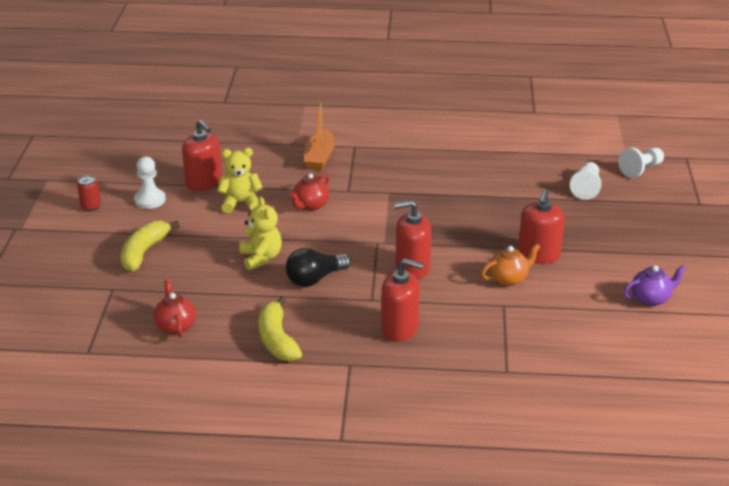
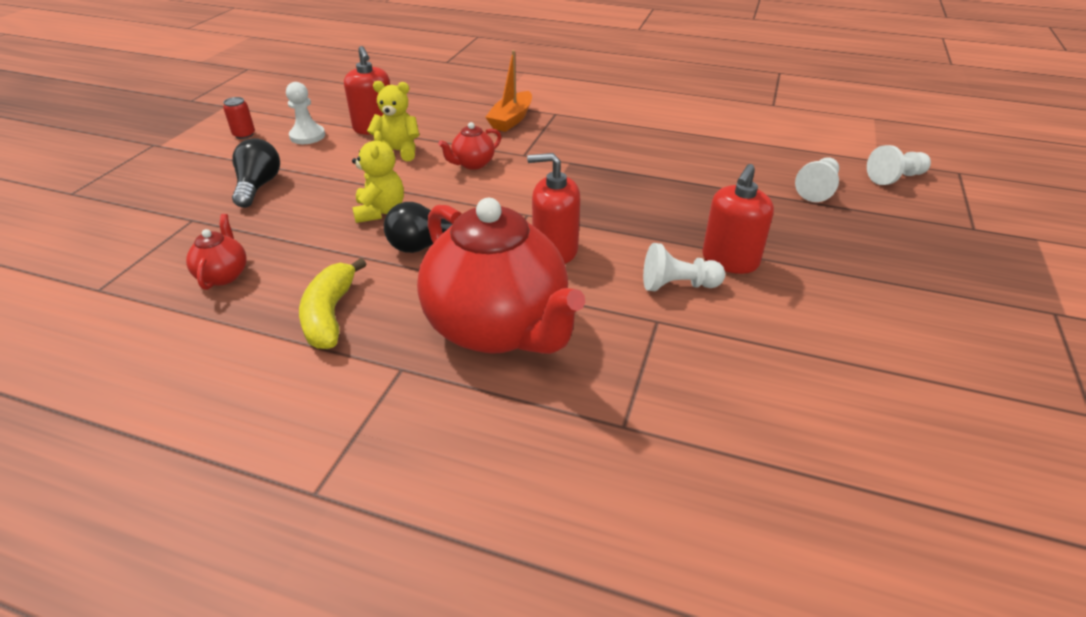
camera: 15 degrees right, 5 degrees up
yellow banana [121,221,180,272] -> black light bulb [232,138,280,208]
red soap dispenser [381,258,424,342] -> red teapot [417,198,585,354]
orange teapot [481,244,540,286] -> white pawn [643,243,725,291]
purple teapot [623,265,687,306] -> none

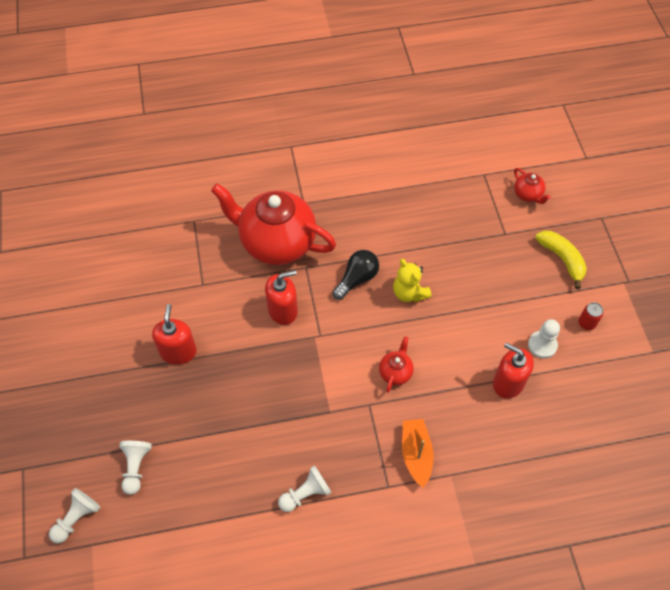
camera: 150 degrees right, 20 degrees up
red teapot [186,214,247,290] -> red teapot moved to [514,168,551,204]
black light bulb [232,138,280,208] -> none
yellow banana [299,258,366,349] -> yellow banana moved to [535,231,587,289]
yellow teddy bear [367,81,419,161] -> none
white pawn [643,243,725,291] -> white pawn moved to [278,465,332,512]

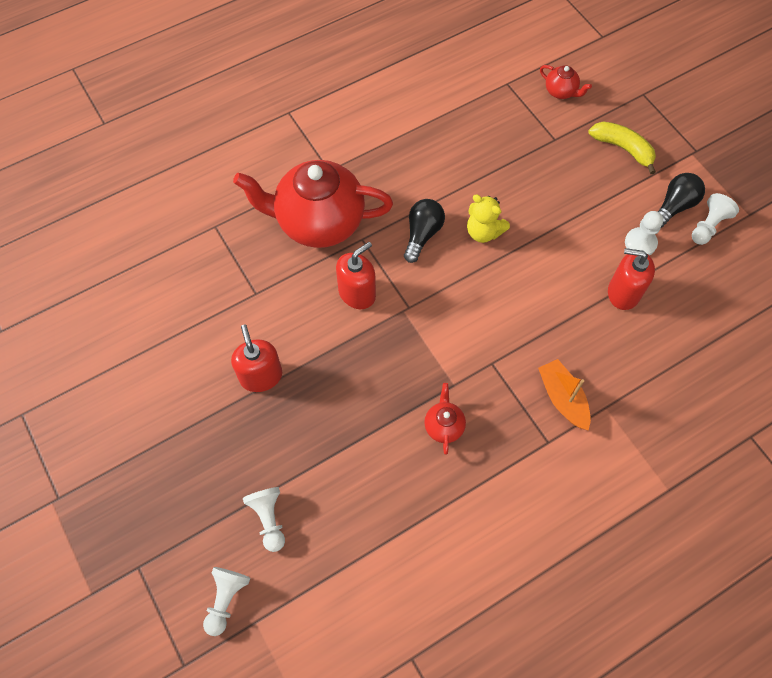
camera: 20 degrees left, 5 degrees up
white pawn [278,465,332,512] -> white pawn moved to [692,193,739,245]
red teapot [379,336,414,393] -> red teapot moved to [424,383,466,455]
red can [578,302,603,330] -> black light bulb [657,173,705,228]

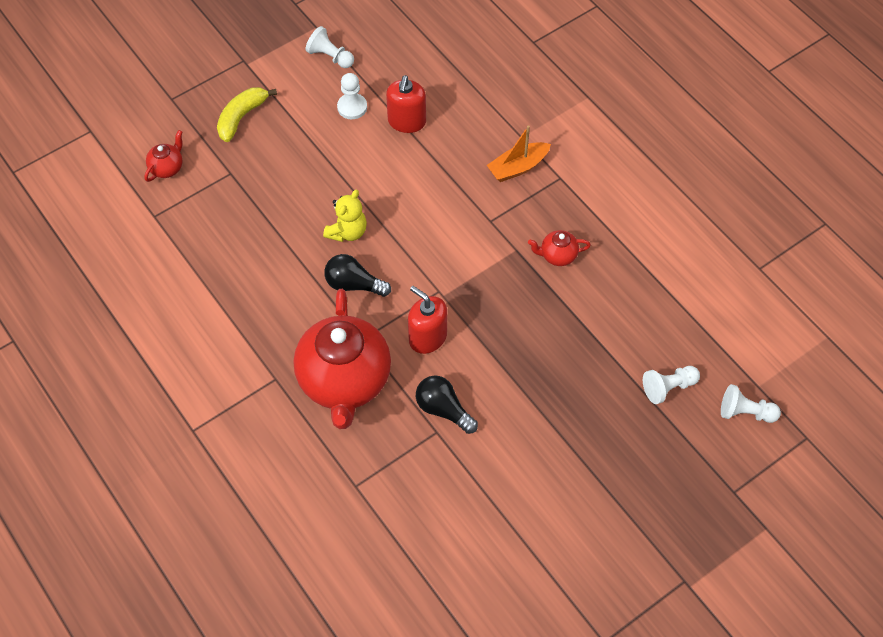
camera: 95 degrees left, 5 degrees down
red soap dispenser [231,324,282,392] -> none
black light bulb [657,173,705,228] -> black light bulb moved to [416,375,478,434]

